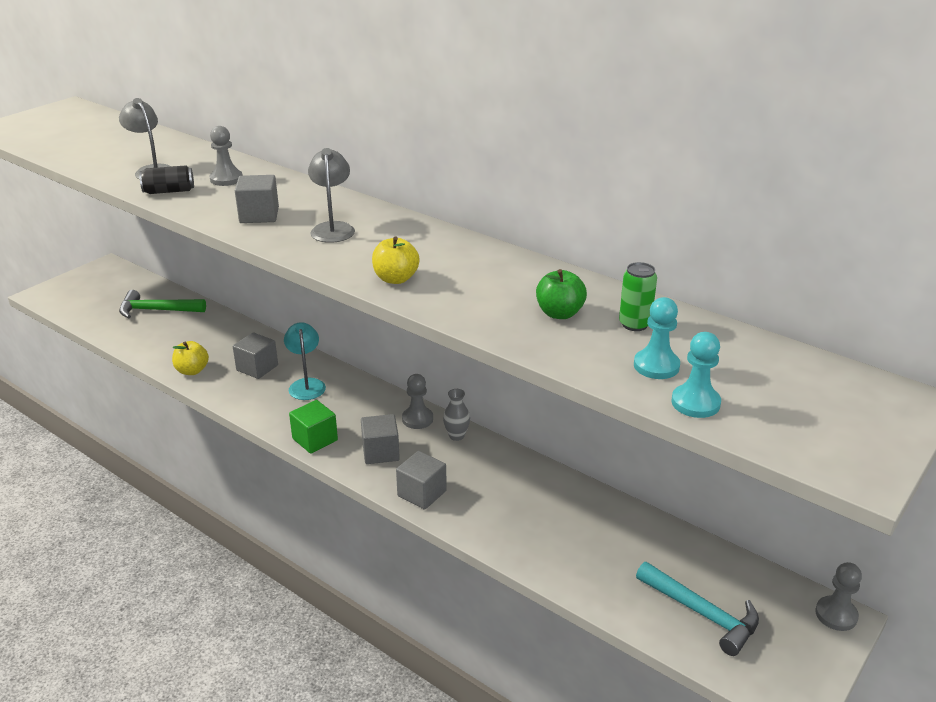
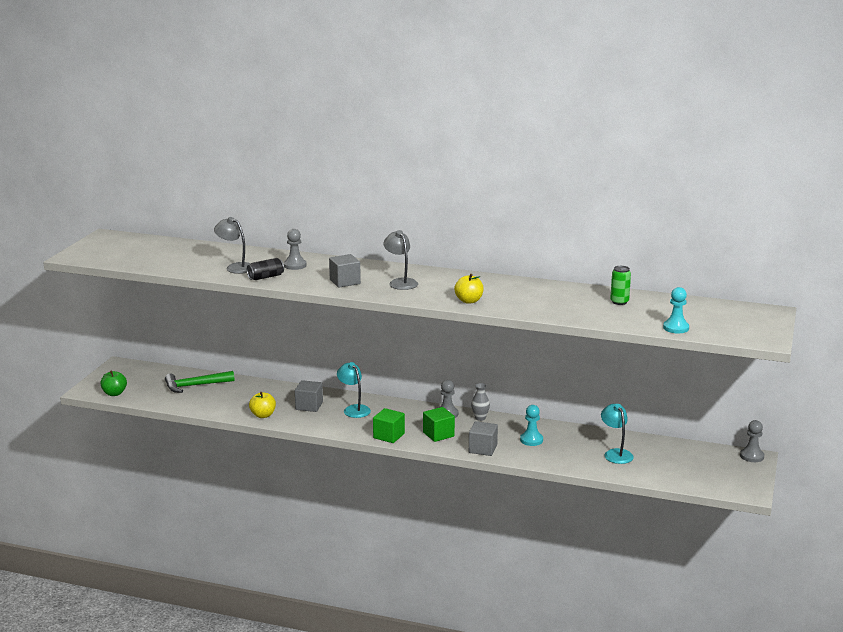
camera: 20 degrees left, 10 degrees down
grey cube [361,414,400,464] -> green cube [423,407,455,442]
green apple [536,269,587,319] -> green apple moved to [100,371,127,396]
turquoise pawn [634,297,680,379] -> turquoise pawn moved to [520,405,543,446]
turquoise hammer [636,562,759,656] -> none
none -> turquoise lamp [601,404,634,464]

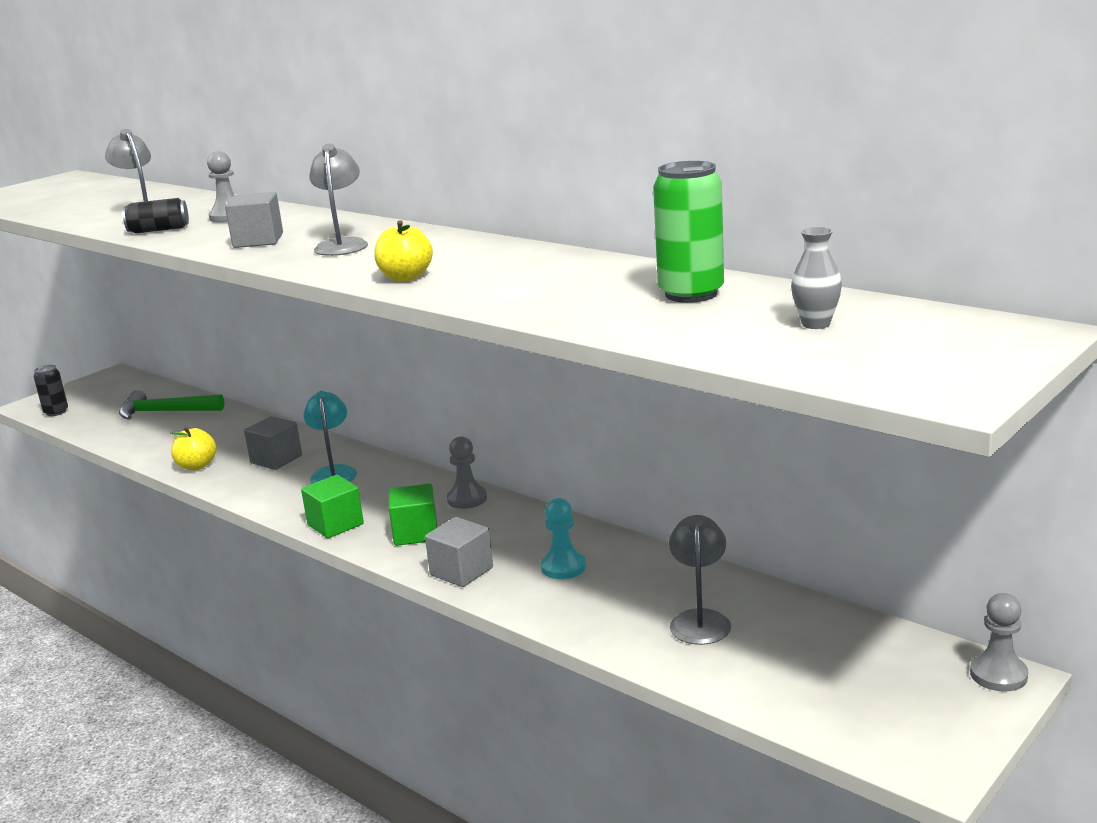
camera: 25 degrees right, 0 degrees up
green apple [100,371,127,396] -> black can [34,365,68,416]
grey vase [471,383,490,421] -> grey vase moved to [791,227,842,329]
turquoise lamp [601,404,634,464] -> grey lamp [669,515,731,645]
green can [610,266,631,305] -> green can [653,161,724,303], size x1.61
turquoise pawn [663,287,689,333] -> none

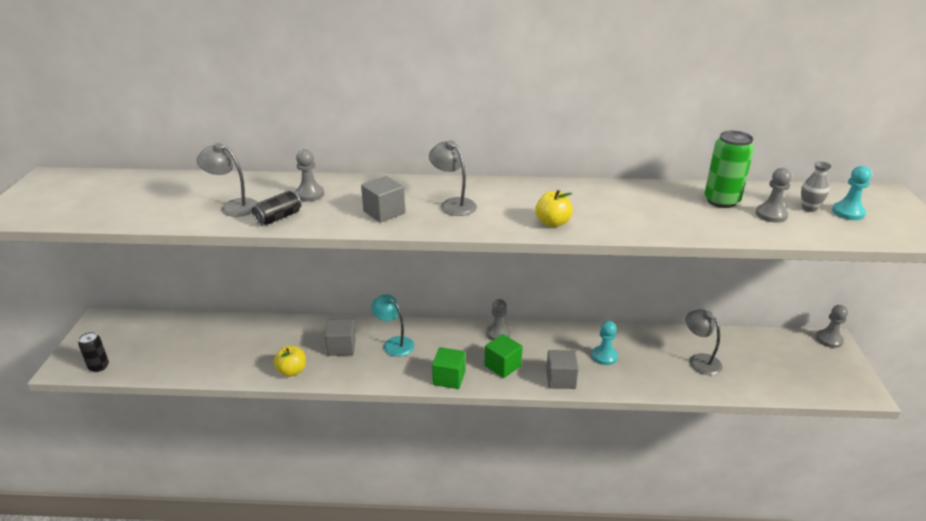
camera: 40 degrees left, 10 degrees up
green hammer [119,390,224,420] -> none
none -> grey pawn [756,168,792,223]
none -> turquoise pawn [832,166,872,220]

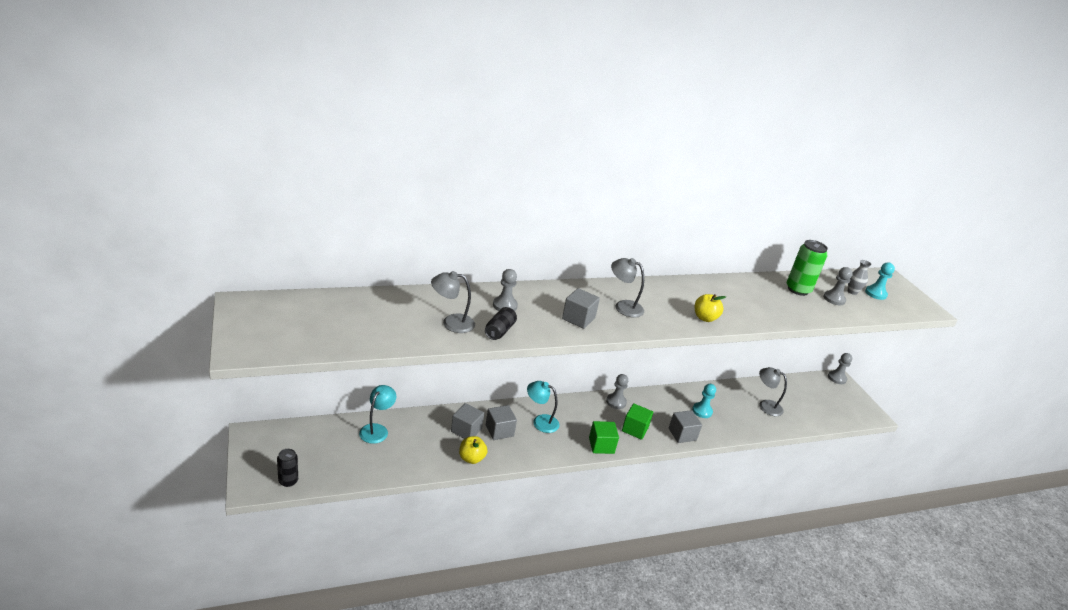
camera: 25 degrees left, 0 degrees up
none -> turquoise lamp [359,385,396,444]
none -> grey cube [451,403,484,439]

